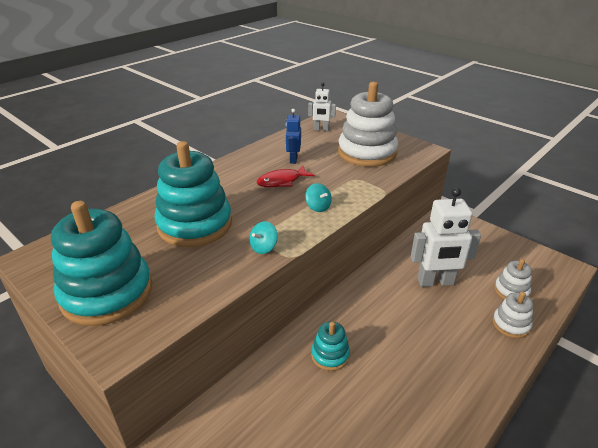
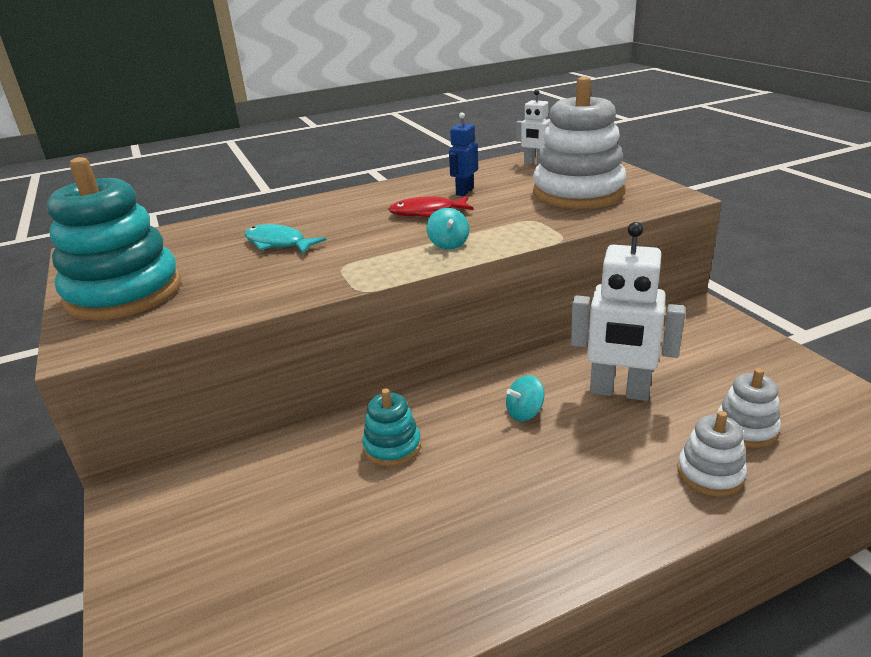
camera: 25 degrees right, 5 degrees down
turquoise stacking toy [154,141,232,247] -> turquoise fish [244,224,327,254]
turquoise spinning top [249,221,278,254] -> turquoise spinning top moved to [506,375,544,421]

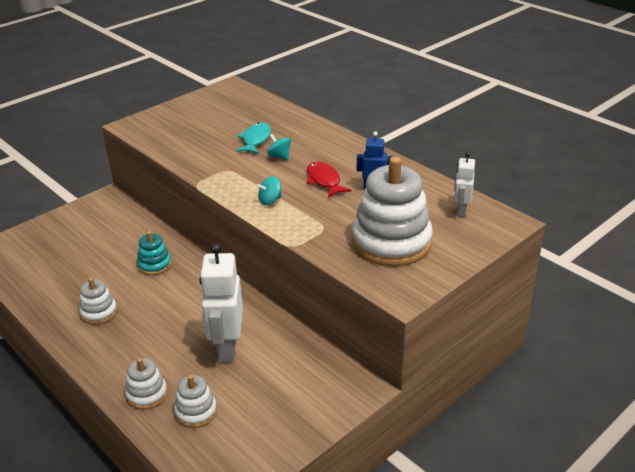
camera: 70 degrees right, 5 degrees up
turquoise stacking toy [47,157,181,321] -> none
turquoise spinning top [506,375,544,421] -> turquoise spinning top moved to [267,134,291,160]
none -> white stacking toy [79,278,117,325]

